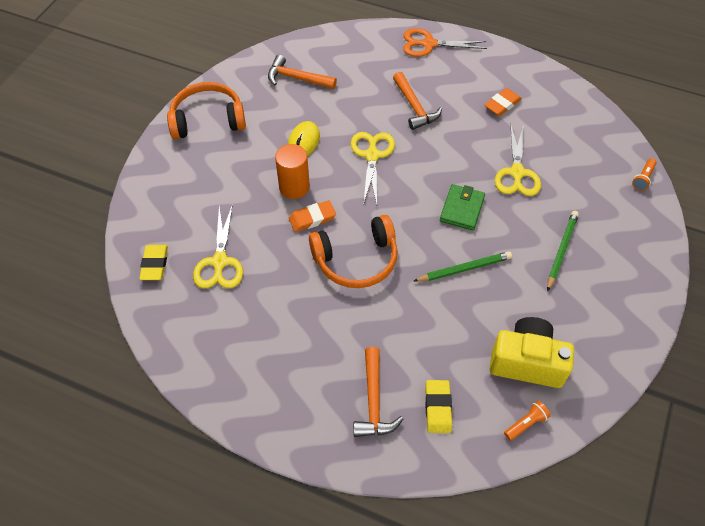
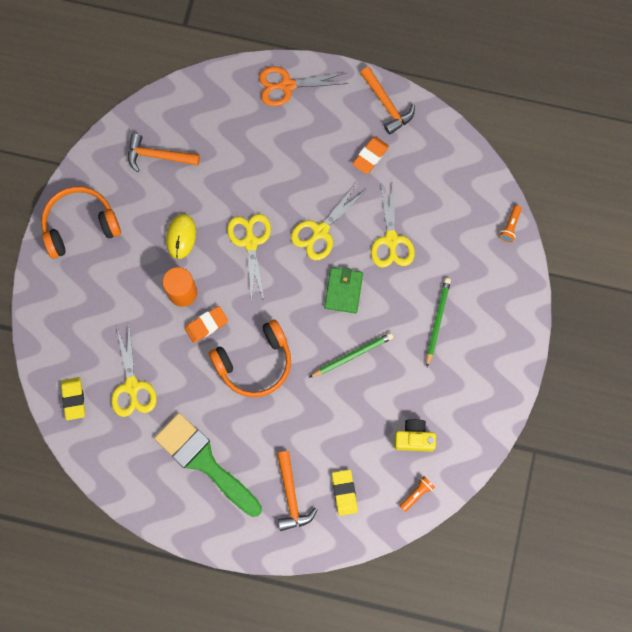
camera: 10 degrees left, 20 degrees up
orange hammer [393,72,442,130] -> orange hammer moved to [360,67,415,135]
yellow camera [490,317,574,388] -> yellow camera [394,419,436,452], size x0.64
none -> green brush [154,413,262,517]
none -> yellow scissors [291,183,364,260]

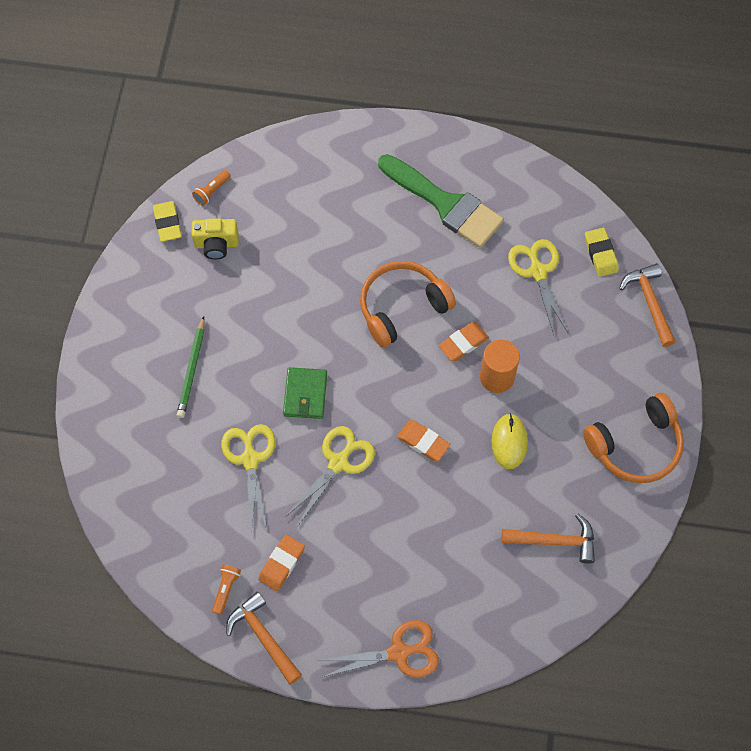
camera: 175 degrees right, 10 degrees down
yellow scissors [227,214,271,302] -> orange eraser [397,420,450,461]
orange hammer [277,451,318,531] -> orange hammer moved to [619,263,676,347]
green pencil [309,333,393,378] -> none
yellow eraser [332,470,358,516] -> yellow eraser moved to [153,201,182,242]
orange flashlight [499,205,522,242] -> orange flashlight moved to [212,564,241,615]

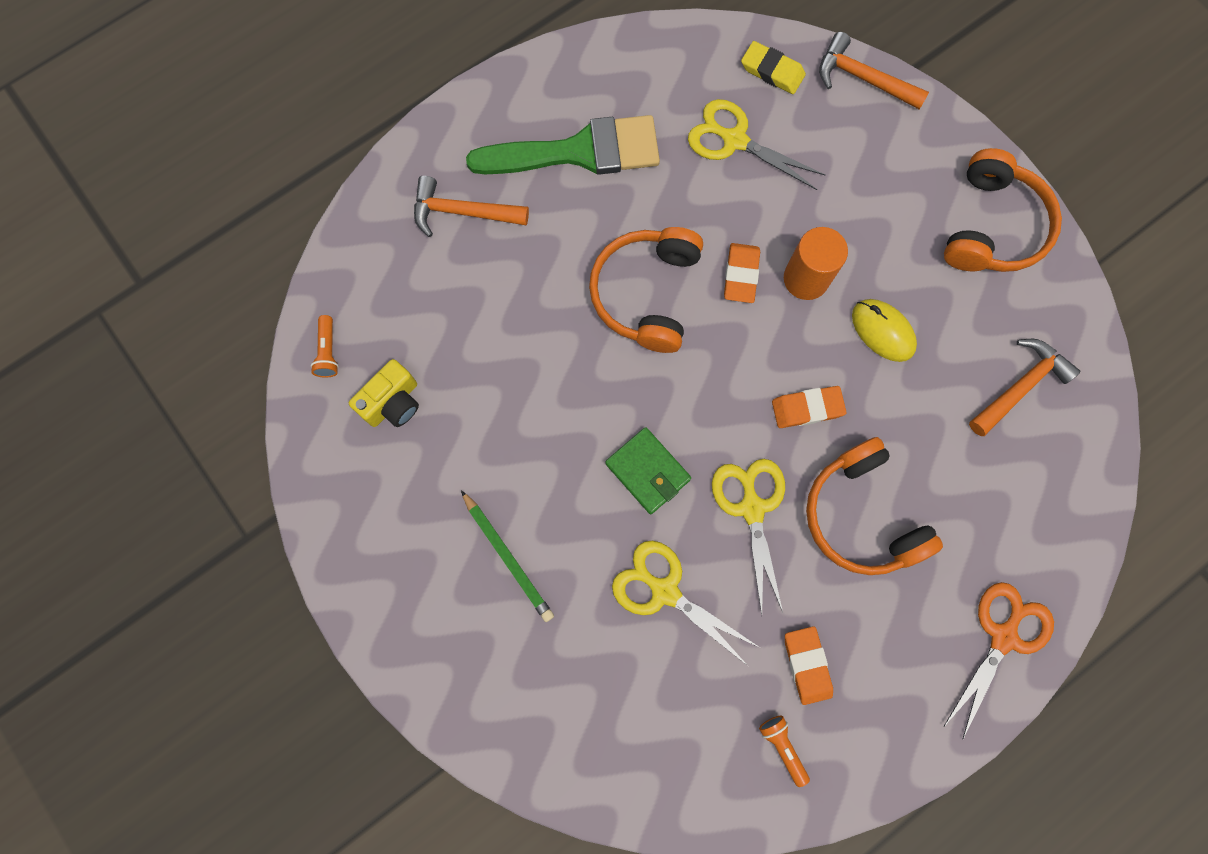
camera: 45 degrees left, 10 degrees up
yellow eraser [153,201,182,242] -> none
orange hammer [226,591,302,685] -> orange hammer moved to [414,176,529,237]
none -> orange headphones [806,437,943,575]

